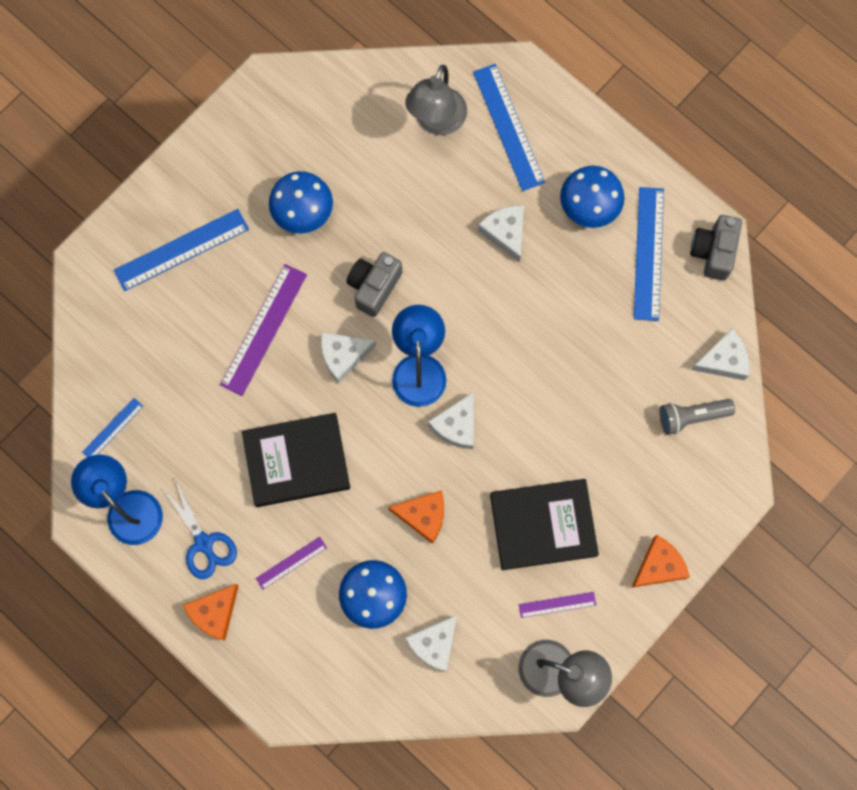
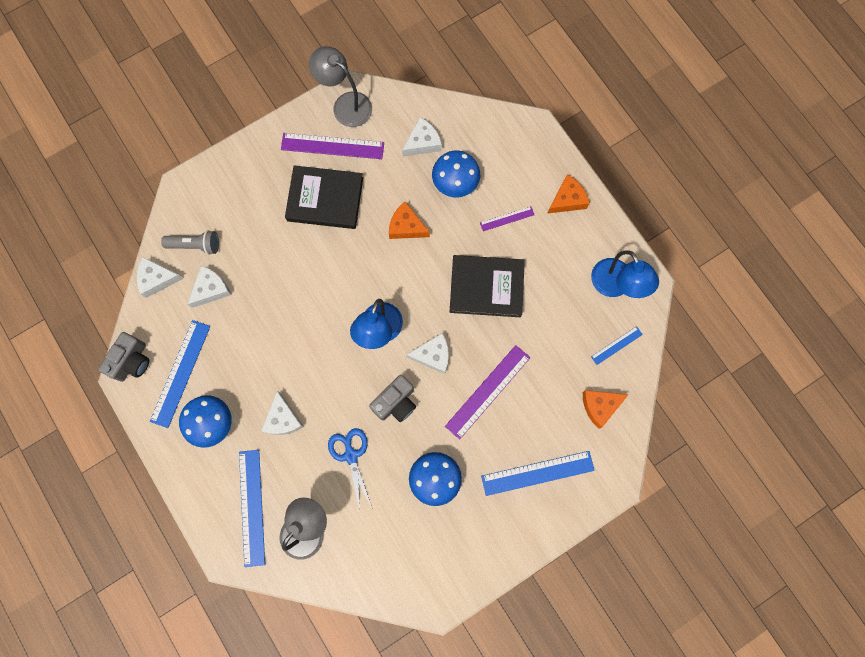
camera: 165 degrees left, 0 degrees up
blue scissors [163,479,237,579] -> blue scissors moved to [328,428,372,510]
white cheese [428,392,474,449] -> white cheese moved to [188,266,232,308]
purple ruler [519,592,596,618] -> purple ruler [281,133,384,159], size x1.90
orange cheese [631,535,690,588] -> orange cheese moved to [583,390,628,428]

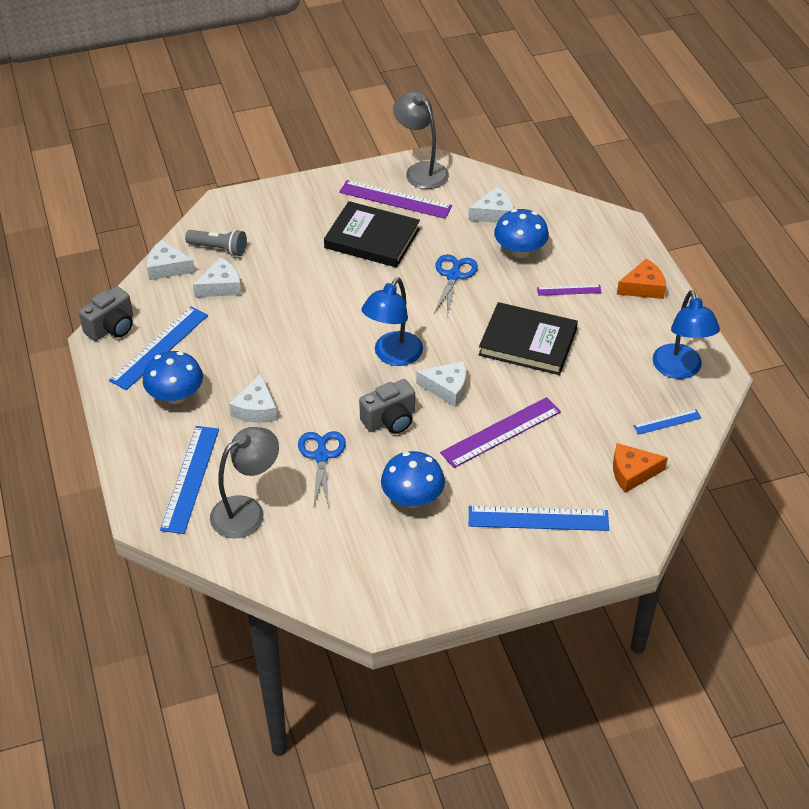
camera: 15 degrees right, 30 degrees down
orange cheese [389,202,430,239] -> blue scissors [434,254,478,316]

